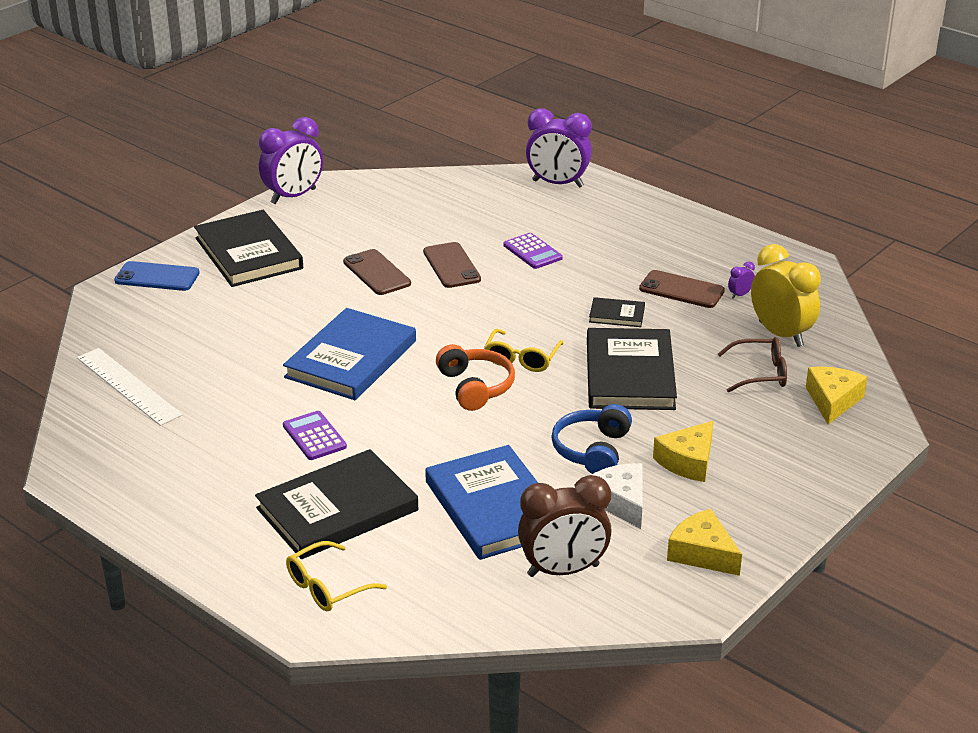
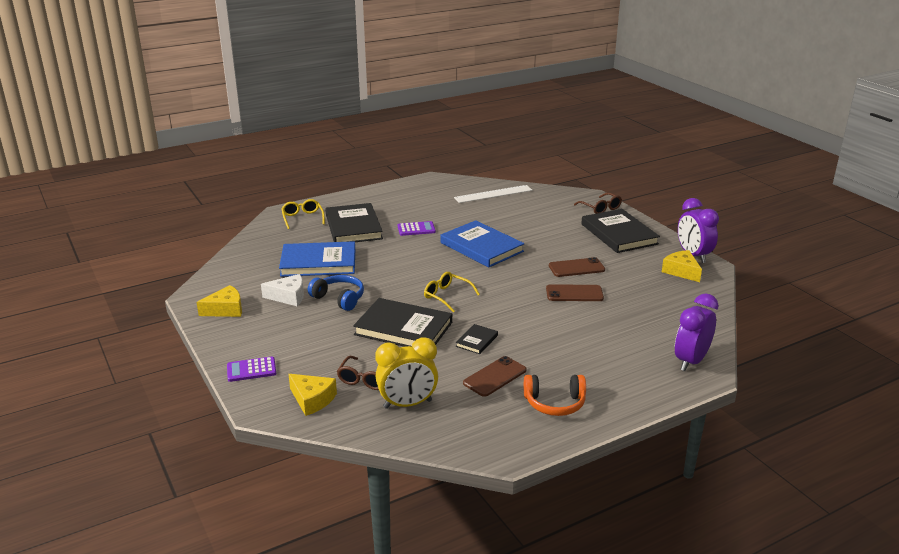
camera: 110 degrees right, 5 degrees down
blue phone [114,261,200,291] -> brown glasses [574,193,622,214]
black book [194,210,303,287] -> black book turned 75 degrees clockwise [581,209,660,253]
orange headphones [436,344,515,411] -> orange headphones moved to [524,375,586,416]
purple calculator [504,233,563,269] -> purple calculator moved to [227,356,276,382]
brown clock [518,475,612,577] -> none
yellow cheese [653,421,713,482] -> yellow cheese moved to [662,250,702,282]
purple clock [728,261,755,299] -> none

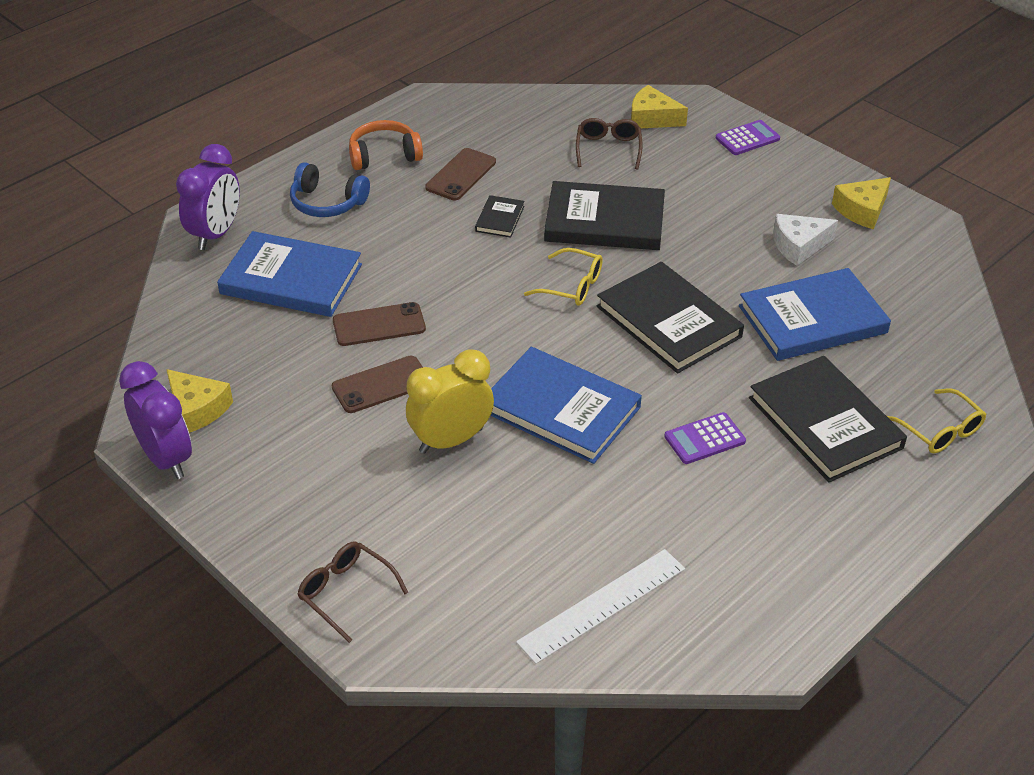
camera: 165 degrees right, 15 degrees up
blue headphones [308,275,364,311] -> blue headphones moved to [290,162,370,217]
yellow clock [375,337,438,409] -> yellow clock moved to [406,350,494,454]
black book [581,209,660,253] -> black book moved to [597,262,744,373]
none -> blue book [217,231,362,317]

